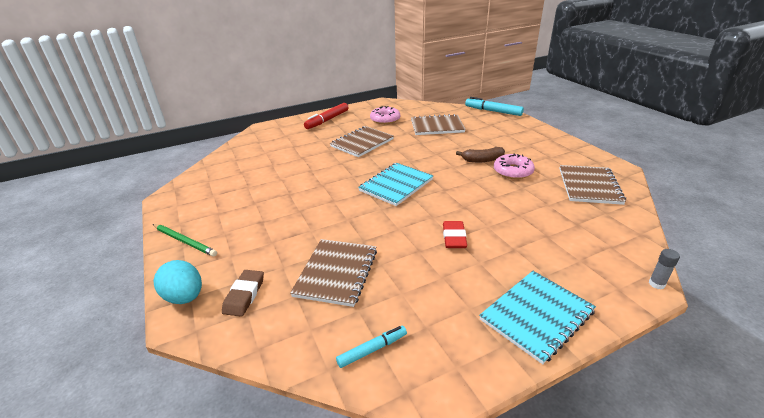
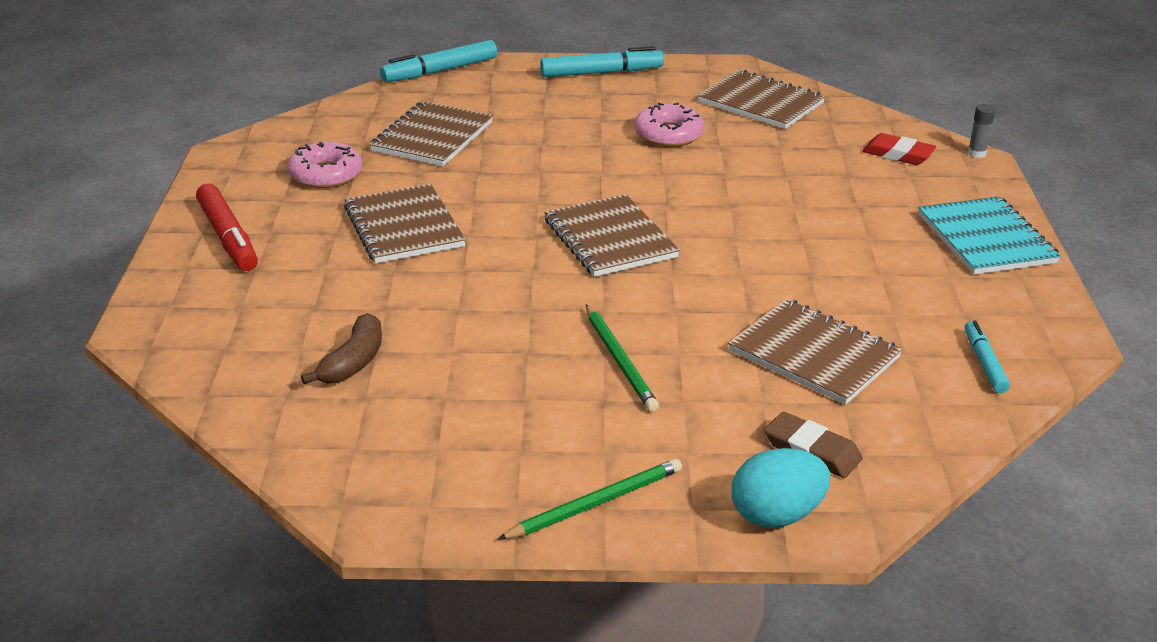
camera: 65 degrees left, 0 degrees up
turquoise notebook [358,163,433,206] -> brown notebook [544,194,680,277]
red eraser [443,221,467,248] -> red eraser moved to [862,133,936,165]
brown banana [456,147,505,162] -> brown banana moved to [301,313,382,384]
none -> turquoise marker [540,46,664,77]
none -> green pencil [586,304,659,412]

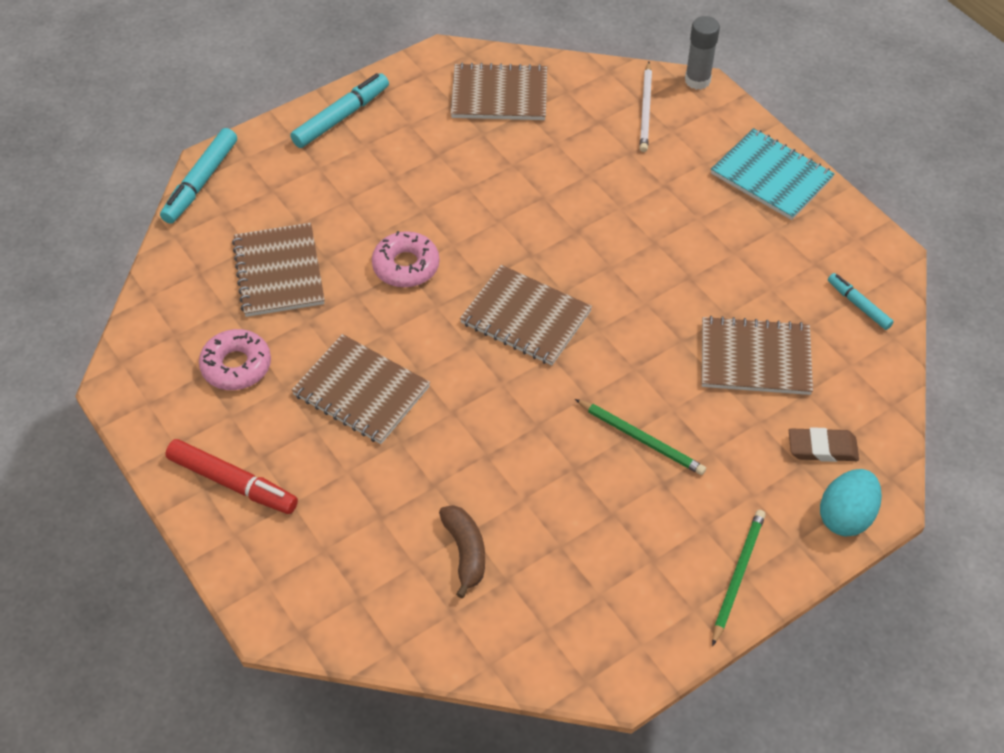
camera: 35 degrees left, 20 degrees up
pink donut [635,102,704,147] -> pink donut moved to [372,231,439,288]
red eraser [862,133,936,165] -> white pencil [640,62,652,152]
grey glue stick [968,104,995,158] -> grey glue stick [685,16,720,90], size x1.67

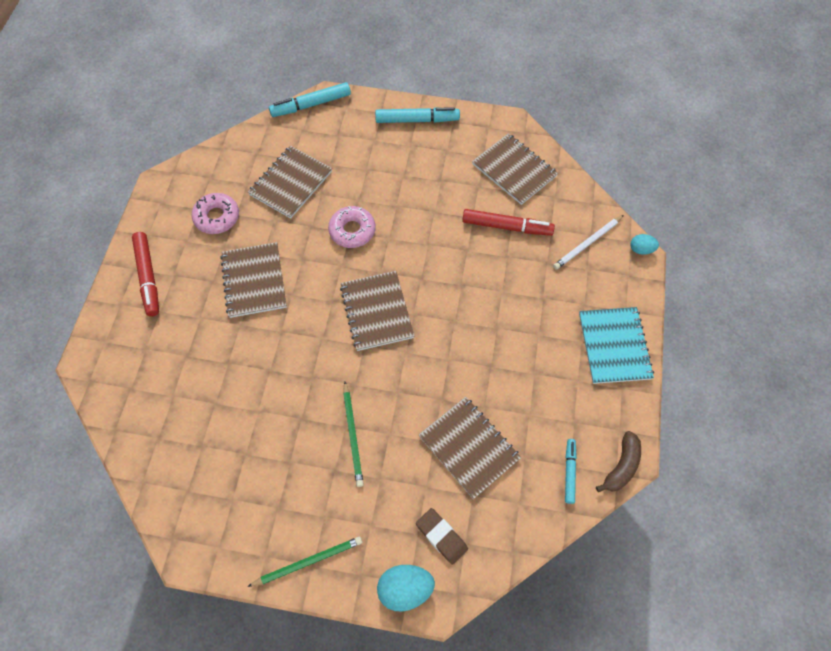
camera: 45 degrees right, 10 degrees up
brown banana [439,505,485,598] -> brown banana moved to [596,431,641,492]
grey glue stick [685,16,720,90] -> turquoise egg [631,234,659,255]
none -> red marker [462,209,555,236]

